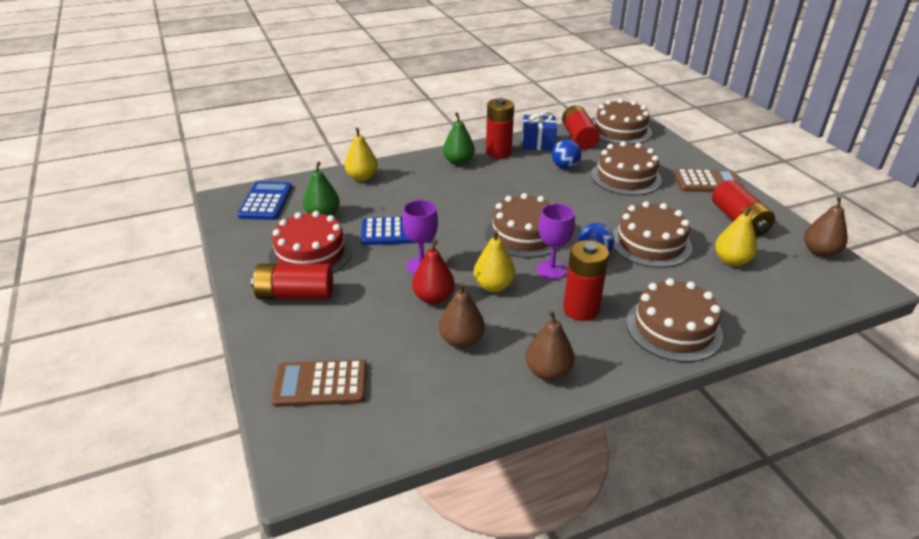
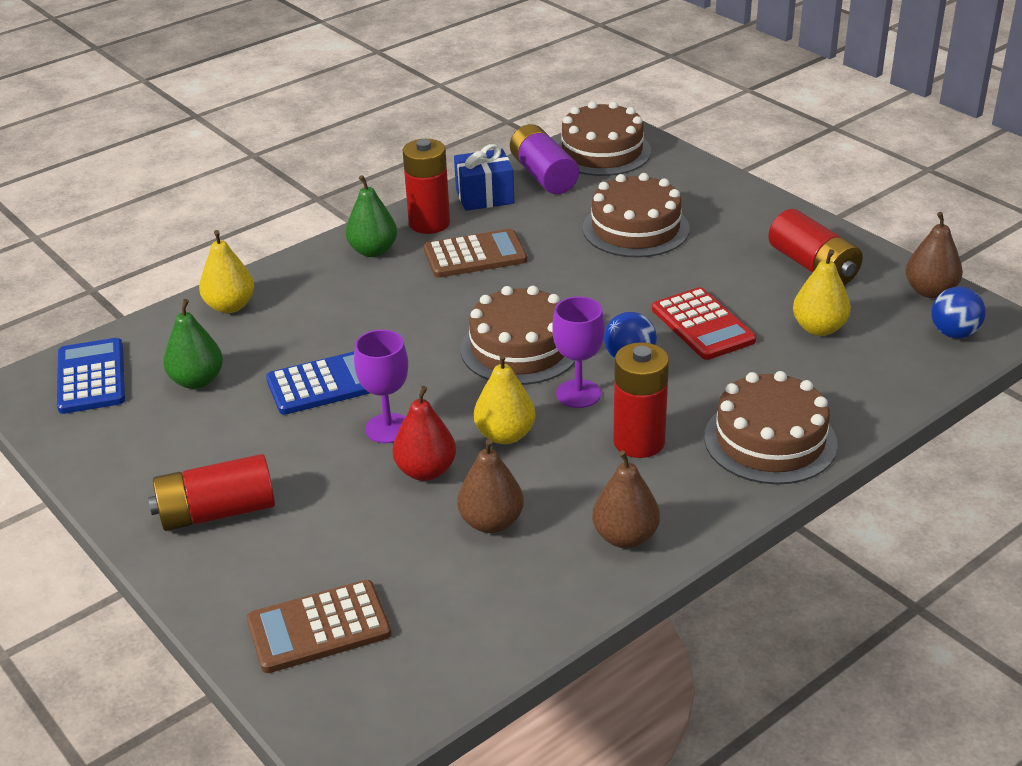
camera: 15 degrees left, 0 degrees up
red cake [269,211,352,273] -> none
blue ball [552,139,581,169] -> blue ball moved to [931,287,986,338]
red battery [562,105,600,150] -> purple battery [510,124,579,194]
brown cake [612,201,692,268] -> red calculator [652,287,756,360]
brown calculator [674,169,743,192] -> brown calculator moved to [424,229,527,278]

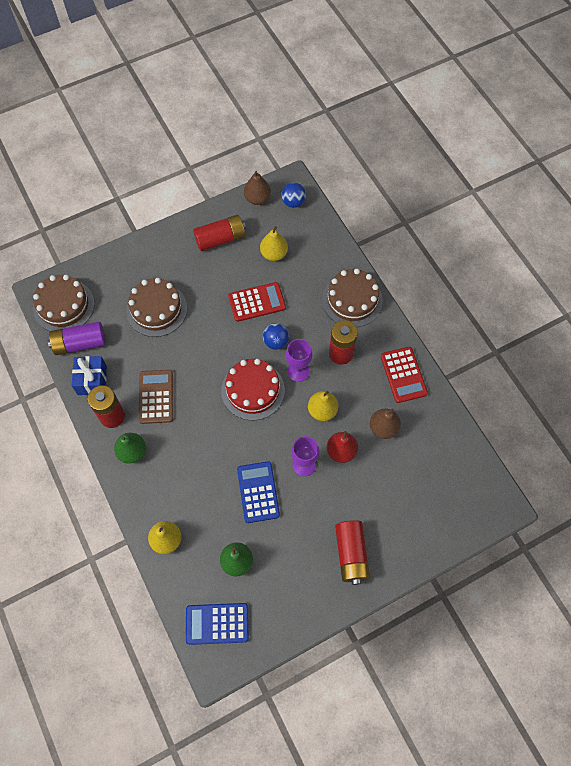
camera: 80 degrees left, 30 degrees up
brown calculator [247,580,391,673] -> none
brown cake [460,286,575,385] -> red cake [221,359,285,420]
brown pear [592,451,660,548] -> red calculator [381,347,428,403]

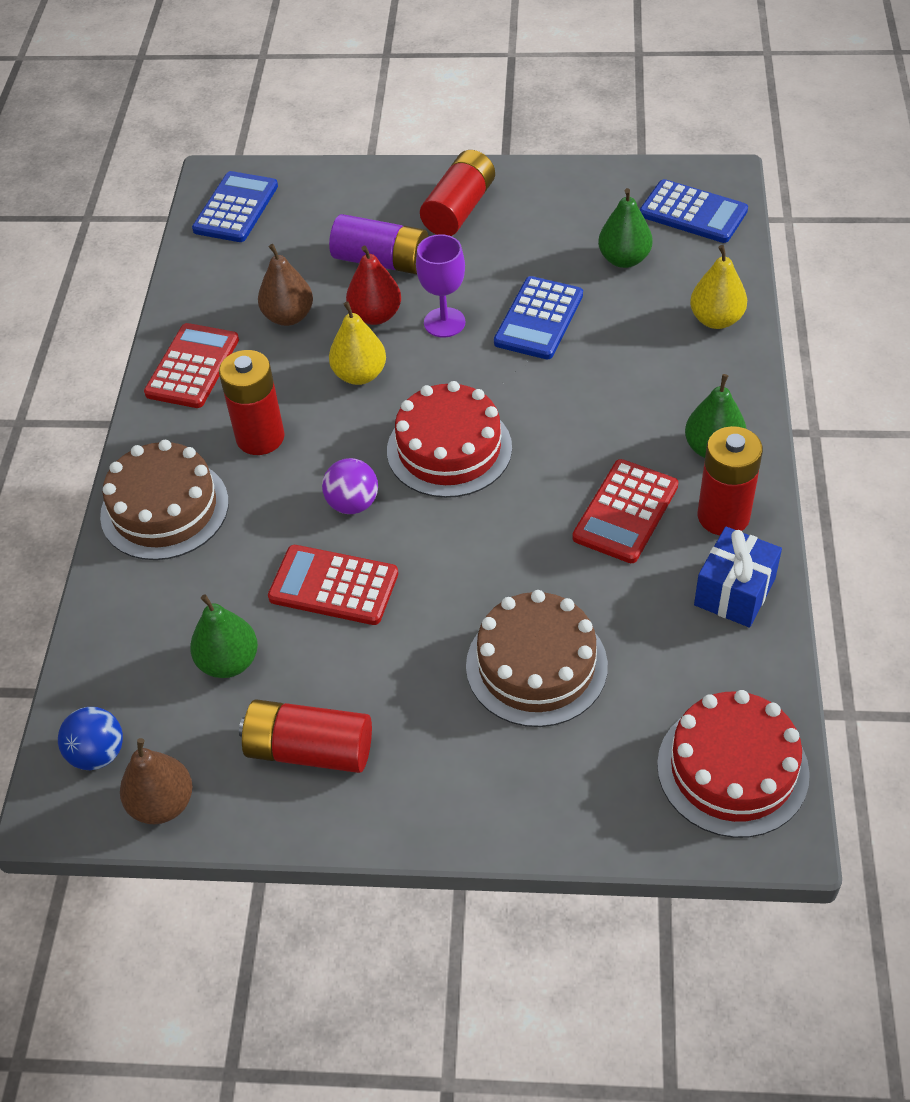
camera: 145 degrees left, 15 degrees down
brown cake [33,275,94,331] -> red cake [657,690,810,838]
purple battery [48,321,106,355] -> purple battery moved to [329,214,429,274]
brown calculator [139,370,173,424] -> red calculator [572,459,679,563]
yellow pear [260,226,288,261] -> green pear [190,594,258,678]
blue ball [263,323,289,350] -> purple ball [322,458,378,514]
purple goblet [286,339,312,382] -> none
none -> blue calculator [192,171,278,242]

